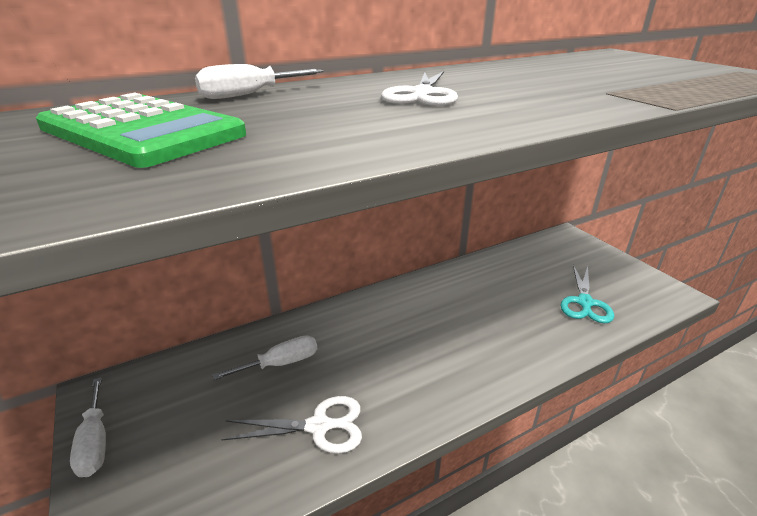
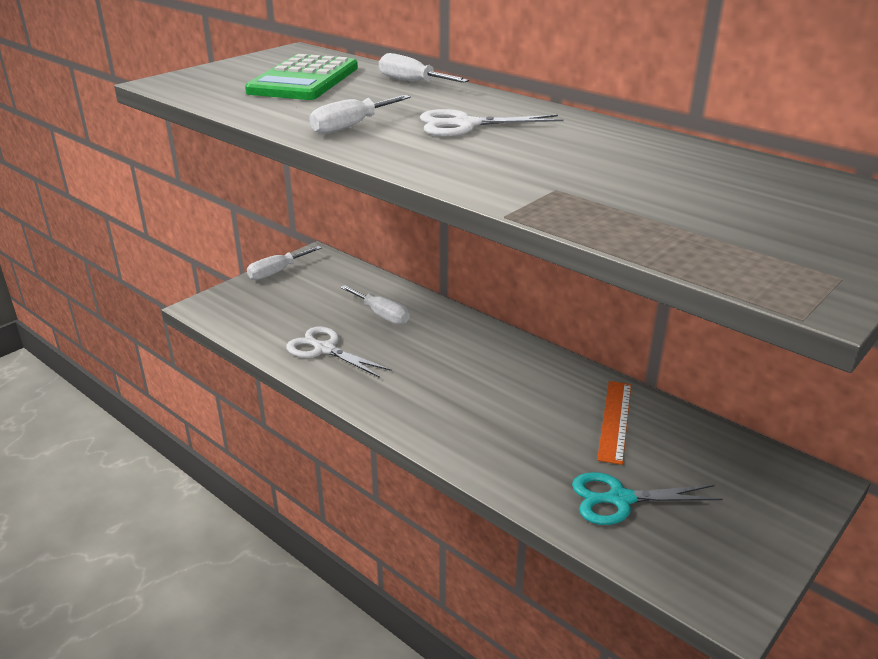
camera: 70 degrees right, 0 degrees up
white scissors [221,396,362,454] -> white scissors turned 150 degrees clockwise [286,326,392,378]
none -> white screwdriver [309,95,411,134]
none -> orange ruler [597,381,631,465]

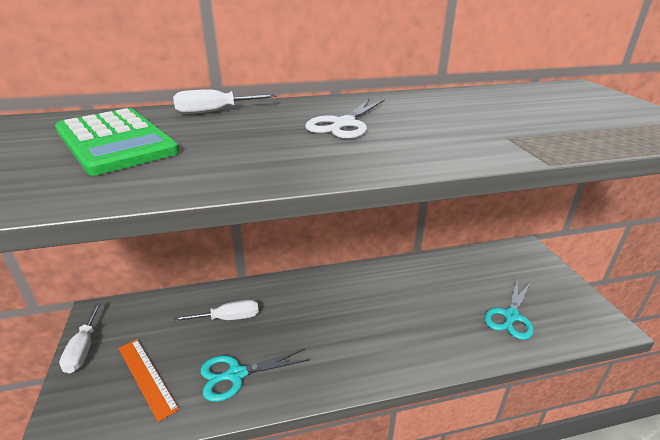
camera: 55 degrees left, 0 degrees up
white scissors [286,326,392,378] -> turquoise scissors [200,349,310,402]
white screwdriver [309,95,411,134] -> none
orange ruler [597,381,631,465] -> orange ruler moved to [118,339,179,422]

